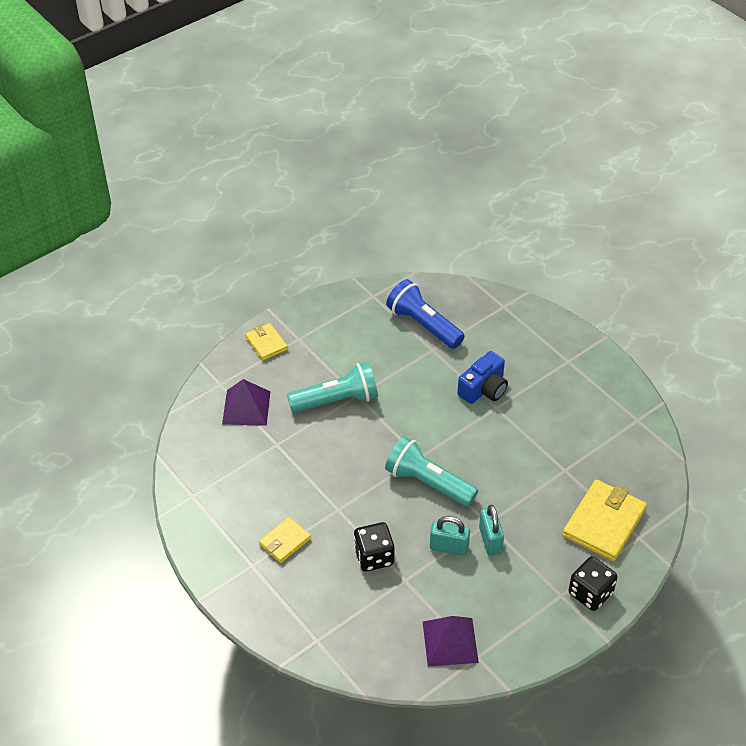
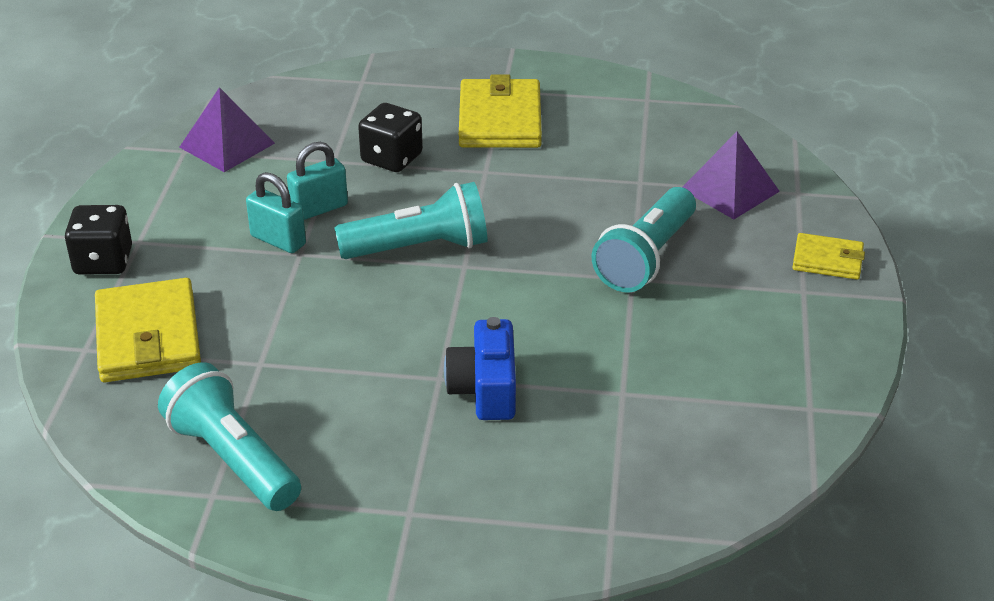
camera: 135 degrees right, 10 degrees down
yellow wallet [259,517,311,563] -> yellow wallet [459,74,542,148], size x1.78
blue flashlight [386,279,465,349] -> none
none -> turquoise flashlight [158,362,301,511]

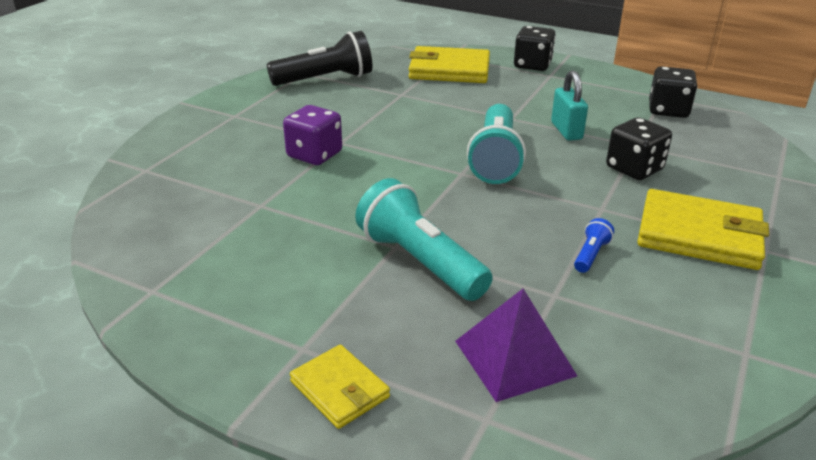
camera: 110 degrees right, 5 degrees down
turquoise flashlight [158,362,301,511] -> black flashlight [267,31,372,86]
purple pyramid [179,87,275,172] -> black dice [649,66,697,118]
turquoise padlock [246,172,306,253] -> none
blue camera [444,317,516,420] -> purple dice [283,105,342,165]
yellow wallet [792,233,865,280] -> yellow wallet turned 75 degrees counterclockwise [290,345,390,429]
none -> blue flashlight [574,218,614,273]

